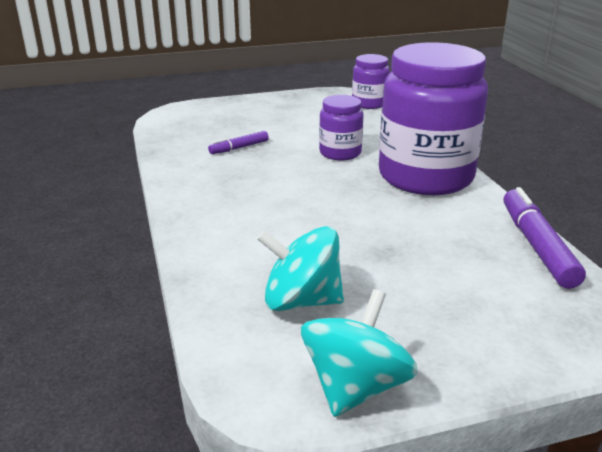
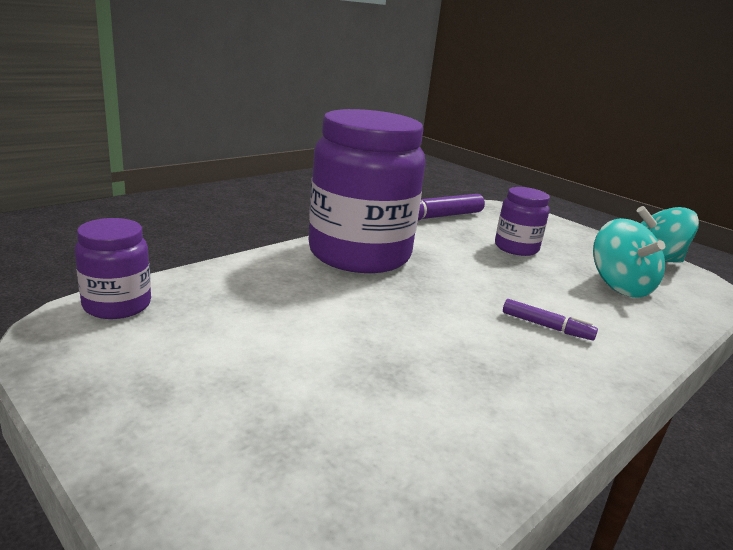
camera: 120 degrees left, 5 degrees down
purple marker [208,131,269,154] -> purple marker moved to [503,299,598,341]
purple jar [319,95,364,161] -> purple jar moved to [495,187,550,256]

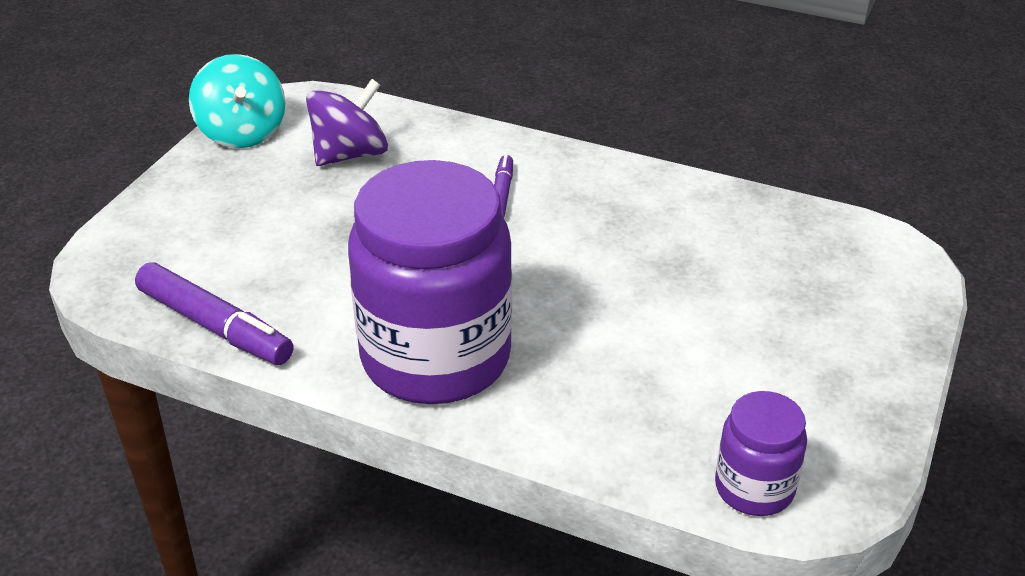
camera: 110 degrees left, 15 degrees up
purple jar [495,187,550,256] -> none
turquoise spinning top [593,218,665,298] -> purple spinning top [306,79,388,166]

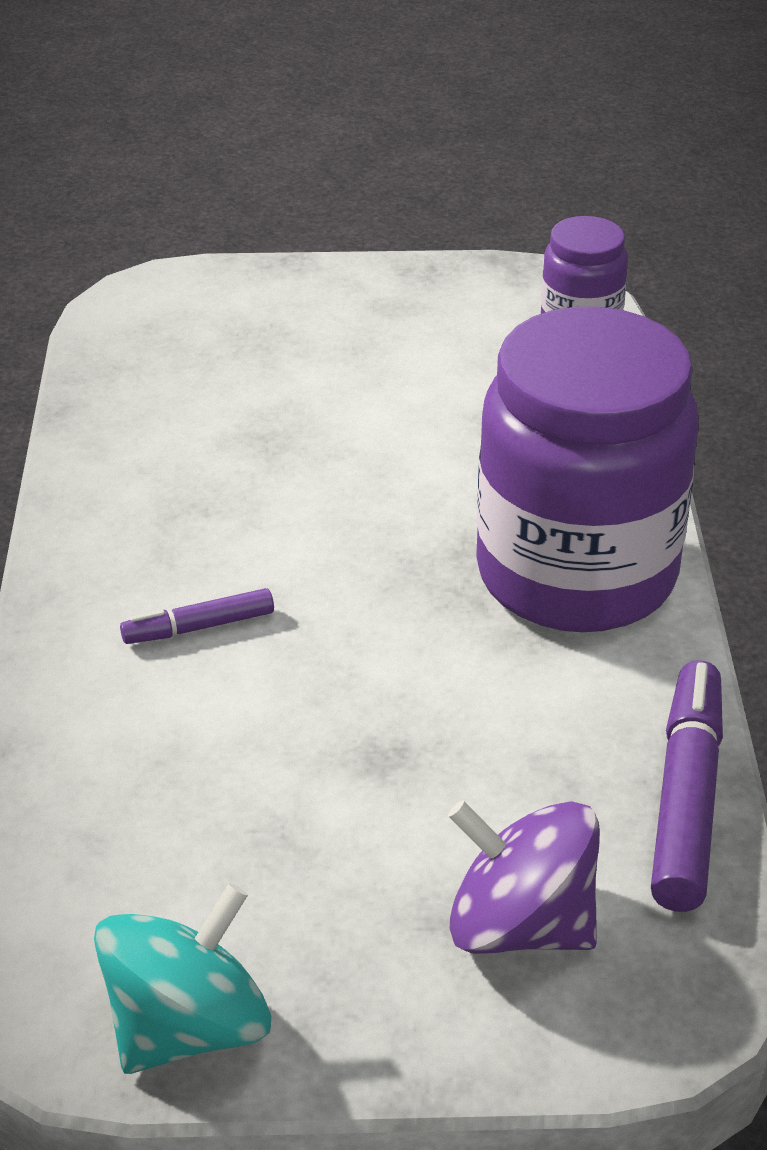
camera: 115 degrees left, 0 degrees up
purple spinning top [306,79,388,166] -> purple spinning top moved to [448,801,600,954]

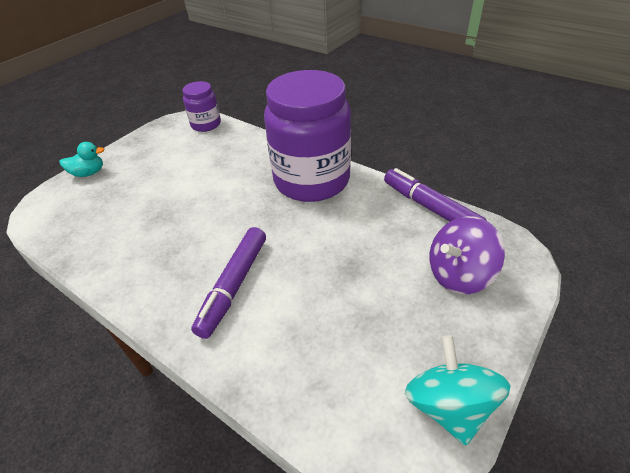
camera: 50 degrees left, 5 degrees up
purple marker [120,588,274,644] -> purple marker [191,227,266,339], size x1.82
none -> turquoise duck [59,142,105,177]

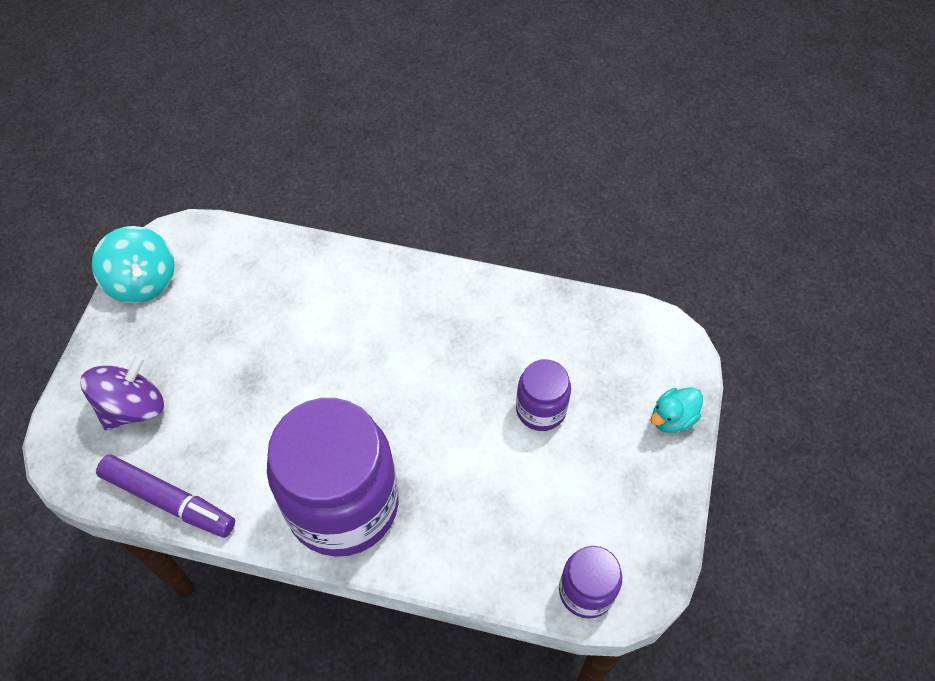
camera: 155 degrees right, 15 degrees up
purple marker [191,227,266,339] -> none
none -> purple jar [516,359,571,431]

